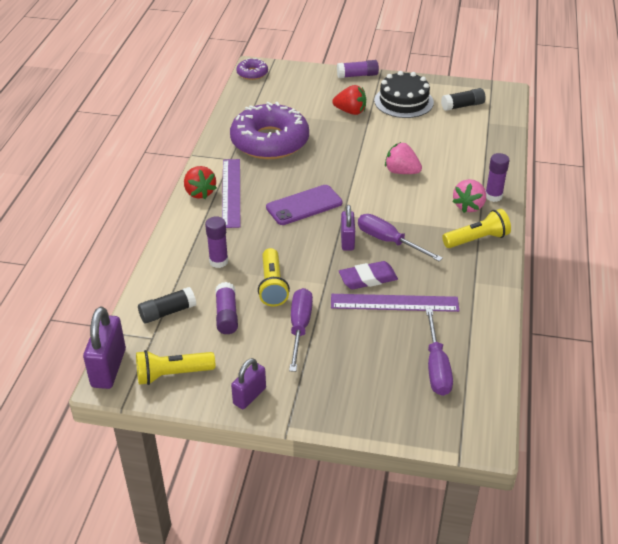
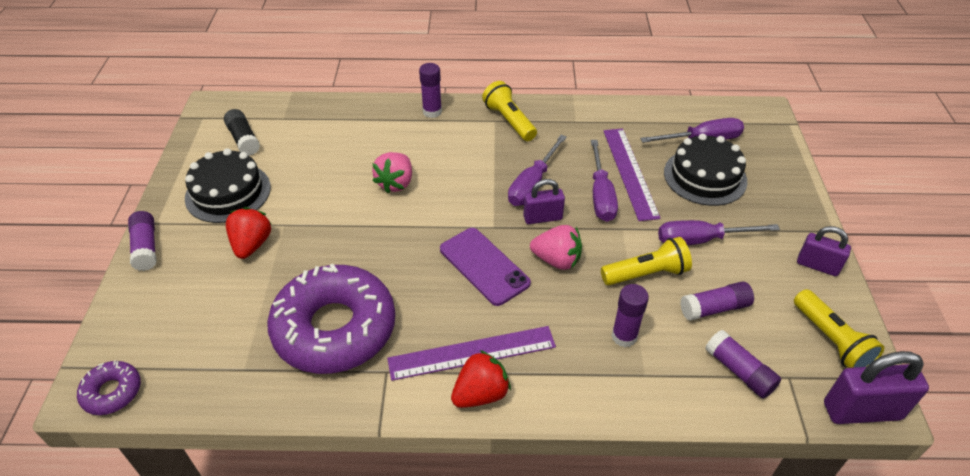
camera: 100 degrees left, 5 degrees up
black glue stick [138,287,196,323] -> purple glue stick [705,330,781,399]
purple eraser [339,261,398,289] -> purple screwdriver [591,140,618,222]
pink strawberry [452,179,486,213] -> pink strawberry moved to [530,225,582,270]
none -> black cake [664,133,747,206]

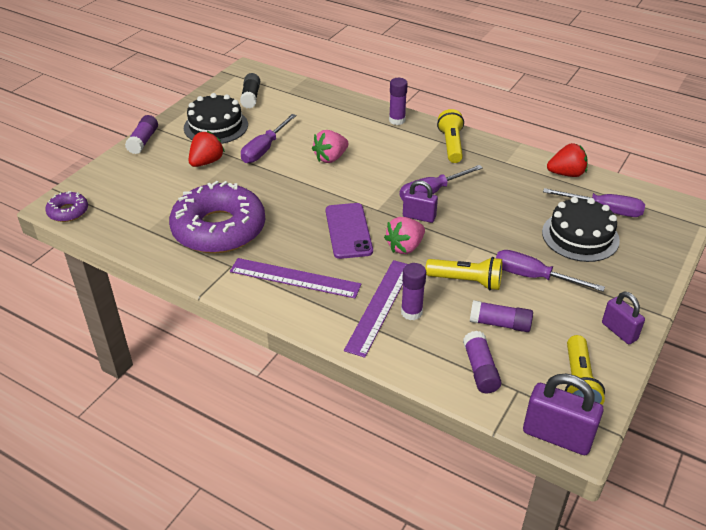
camera: 30 degrees right, 5 degrees down
red strawberry [451,350,511,408] -> red strawberry moved to [547,143,588,177]
pink strawberry [530,225,582,270] -> pink strawberry turned 90 degrees clockwise [384,217,425,254]
purple screwdriver [591,140,618,222] -> purple screwdriver moved to [241,114,297,163]
purple ruler [604,128,661,221] -> purple ruler moved to [344,260,407,358]

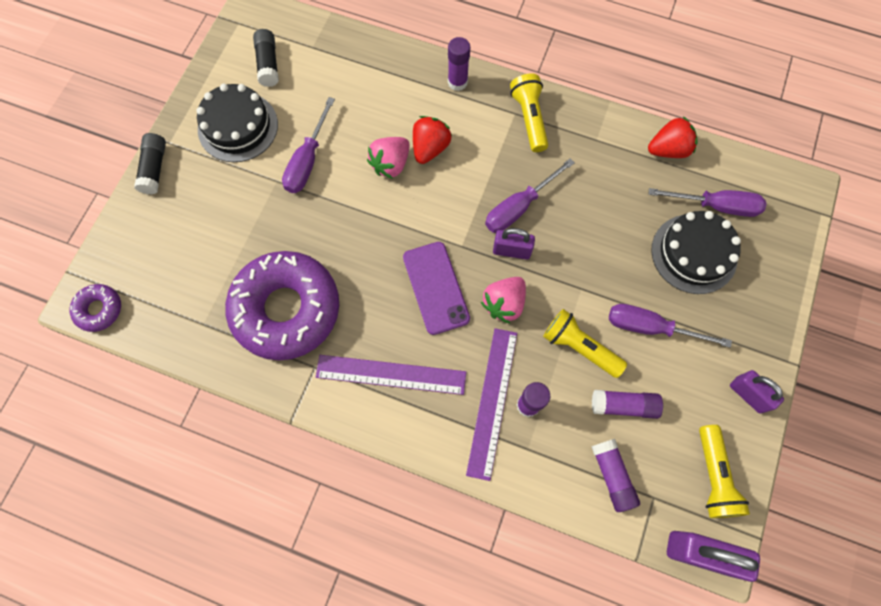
camera: 10 degrees left, 30 degrees up
purple glue stick [125,115,158,154] -> black glue stick [134,133,166,194]
red strawberry [188,131,225,167] -> red strawberry moved to [413,116,452,164]
yellow flashlight [426,257,502,290] -> yellow flashlight turned 150 degrees counterclockwise [543,309,627,378]

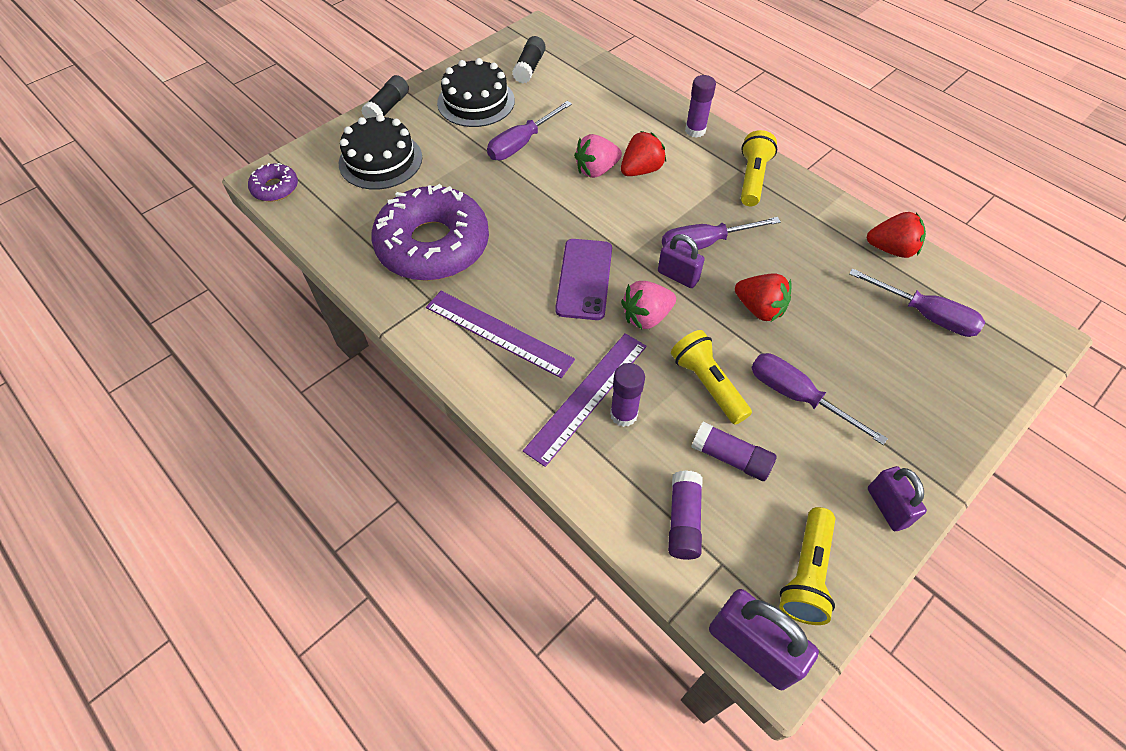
camera: 25 degrees right, 15 degrees down
black cake [651,211,741,294] -> black cake moved to [339,114,422,190]
none -> red strawberry [735,273,792,322]

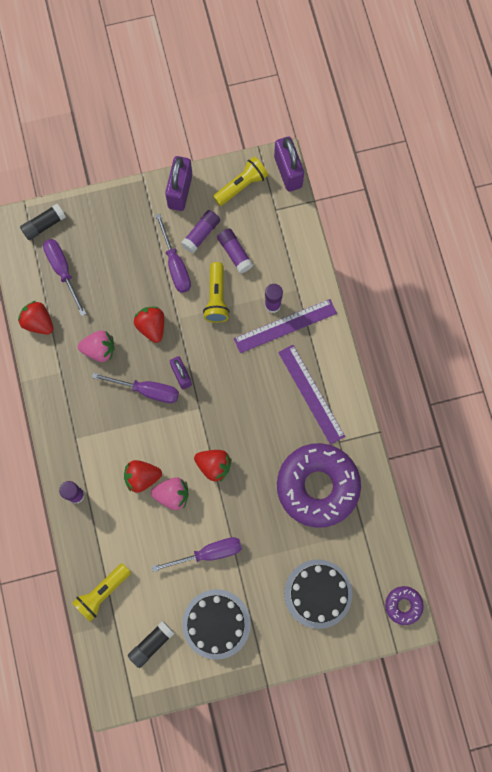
camera: 150 degrees left, 20 degrees up
black glue stick [361,75,409,119] -> black glue stick moved to [20,204,66,240]
purple phone [555,239,612,320] -> none
pink strawberry [621,281,676,329] -> pink strawberry moved to [78,330,114,362]
purple glue stick [668,470,703,560] -> purple glue stick moved to [181,210,220,254]
yellow flashlight [741,130,777,206] -> yellow flashlight moved to [72,563,131,622]
purple padlock [868,466,927,531] -> purple padlock [165,156,192,211], size x1.57
none -> red strawberry [194,450,232,482]

